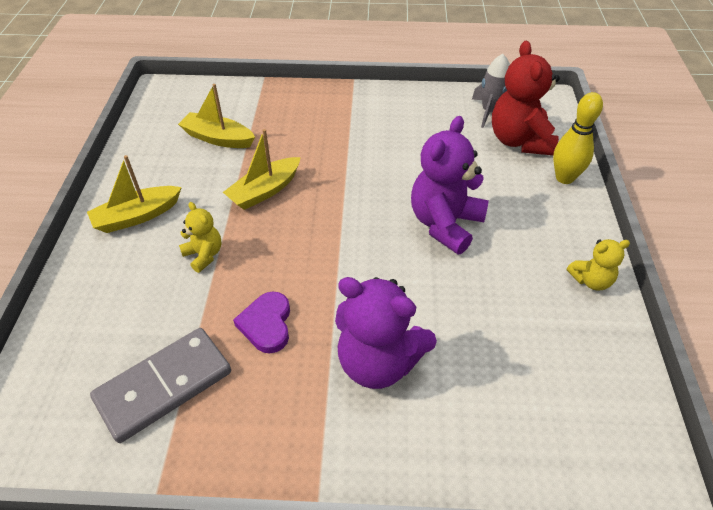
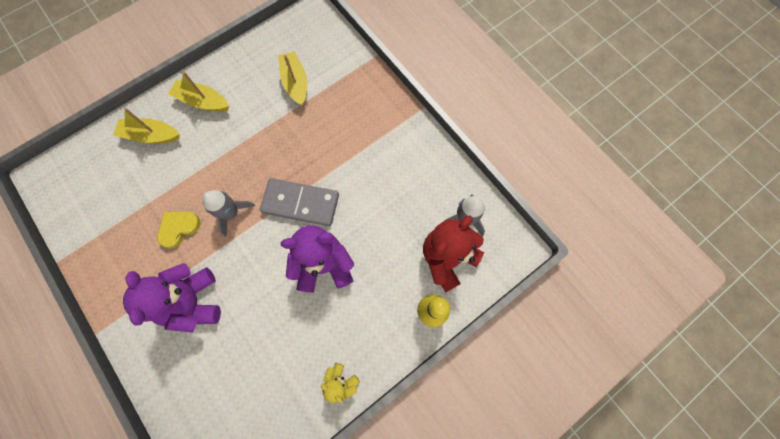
camera: 50 degrees right, 25 degrees up
grey domino [90,328,231,443] -> grey domino moved to [260,178,339,226]
yellow teddy bear [179,202,221,273] -> none
yellow boat [223,129,301,210] -> yellow boat moved to [113,108,180,144]
purple heart [233,291,290,353] -> yellow heart [157,212,201,249]
none -> grey rocket [203,190,255,237]

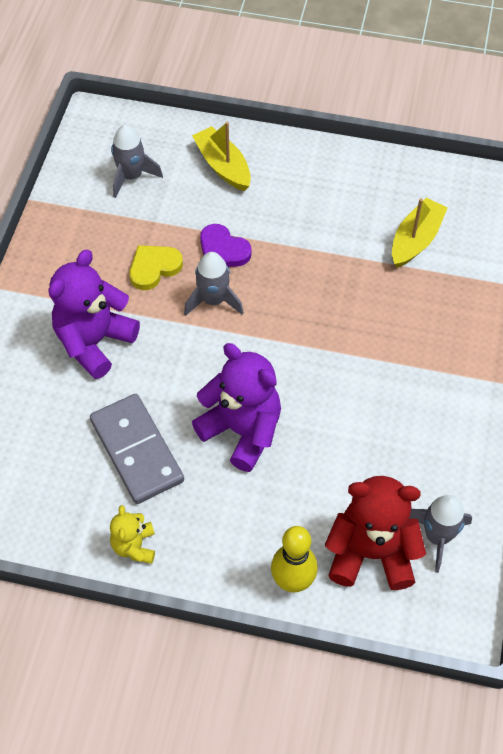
camera: 50 degrees right, 15 degrees down
yellow heart [157,212,201,249] -> yellow heart turned 45 degrees counterclockwise [130,245,183,290]
yellow boat [168,72,229,112] -> none
grey domino [260,178,339,226] -> grey domino moved to [90,394,184,504]
none -> grey rocket [111,125,163,198]
none -> purple heart [200,224,251,267]

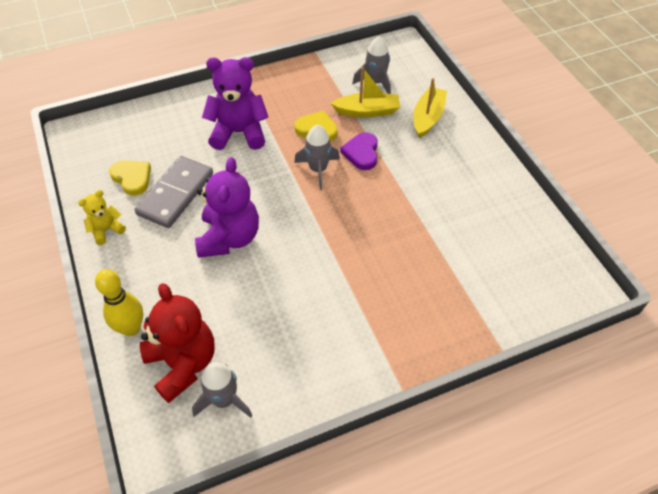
camera: 55 degrees right, 5 degrees down
yellow boat [392,198,448,268] -> yellow boat moved to [331,67,400,117]
none -> yellow heart [109,160,151,196]

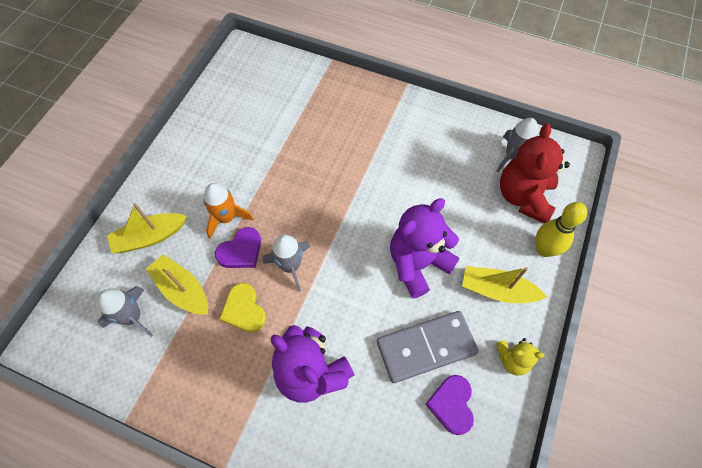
camera: 135 degrees left, 10 degrees up
yellow heart [109,160,151,196] -> purple heart [425,375,474,435]
none -> orange rocket [203,183,254,239]
none -> yellow boat [462,266,547,303]

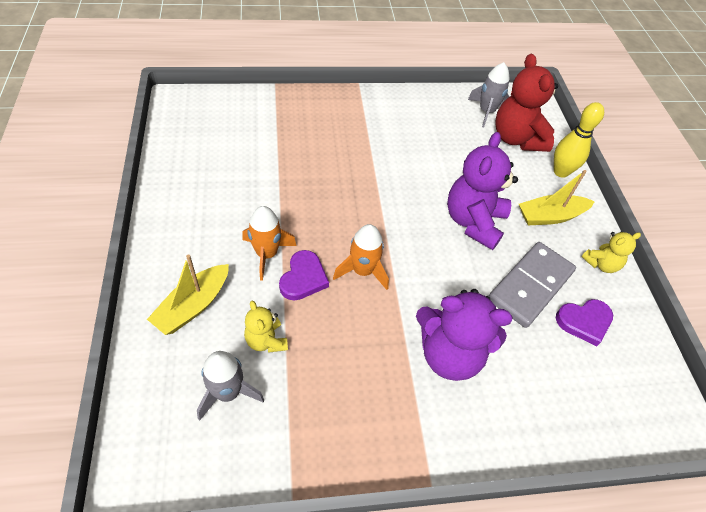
camera: 35 degrees left, 10 degrees down
yellow boat [146,254,208,314] -> yellow teddy bear [244,300,288,353]
yellow heart [219,283,266,333] -> none
grey rocket [263,235,310,292] -> orange rocket [333,224,389,290]
purple heart [425,375,474,435] -> purple heart turned 75 degrees counterclockwise [556,299,613,346]

